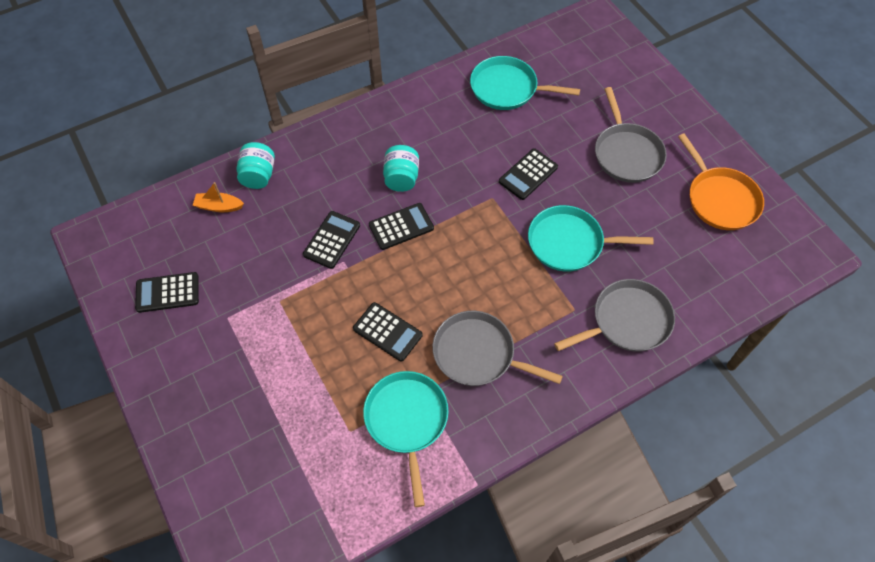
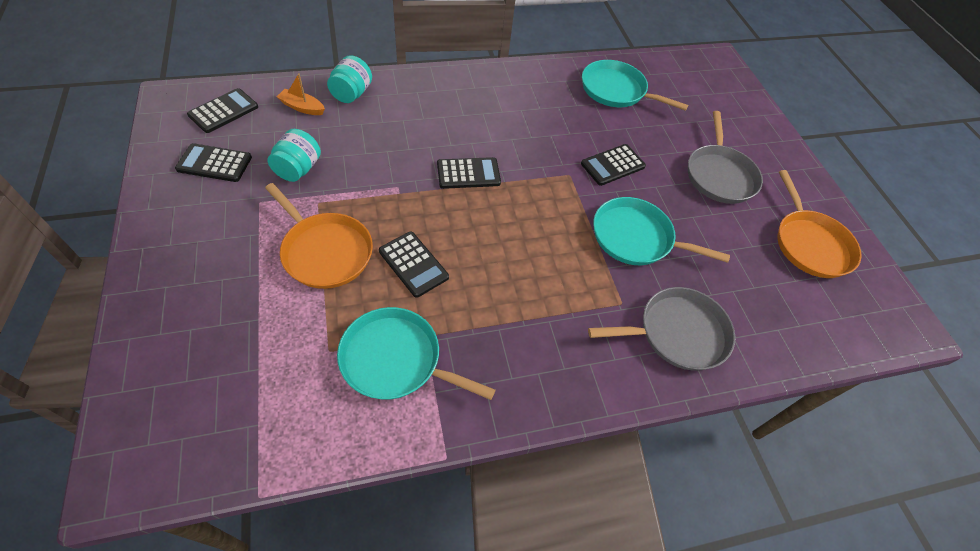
camera: 10 degrees right, 5 degrees down
black calculator [303,211,360,269] -> black calculator moved to [187,88,258,133]
turquoise pan [363,371,449,507] -> turquoise pan turned 75 degrees counterclockwise [337,307,495,400]
turquoise jar [383,145,419,192] -> turquoise jar moved to [268,129,321,182]
grey pan [432,311,563,386] -> none
none -> orange pan [265,183,373,289]

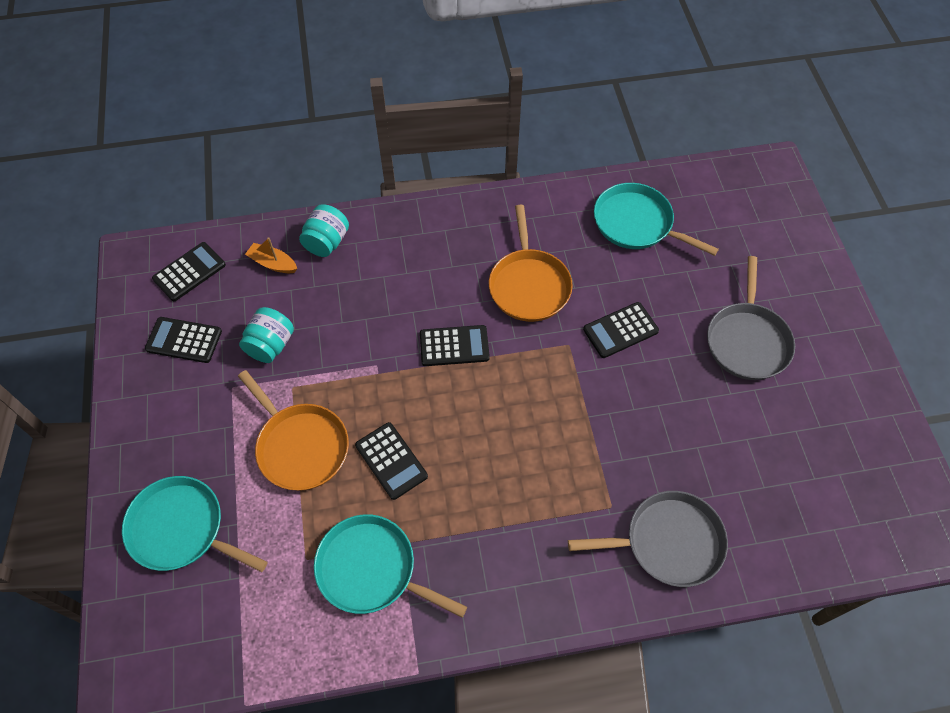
camera: 10 degrees right, 5 degrees up
turquoise pan [593,197,730,265] -> turquoise pan moved to [122,476,268,572]
orange pan [778,170,862,278] -> orange pan moved to [489,205,573,322]

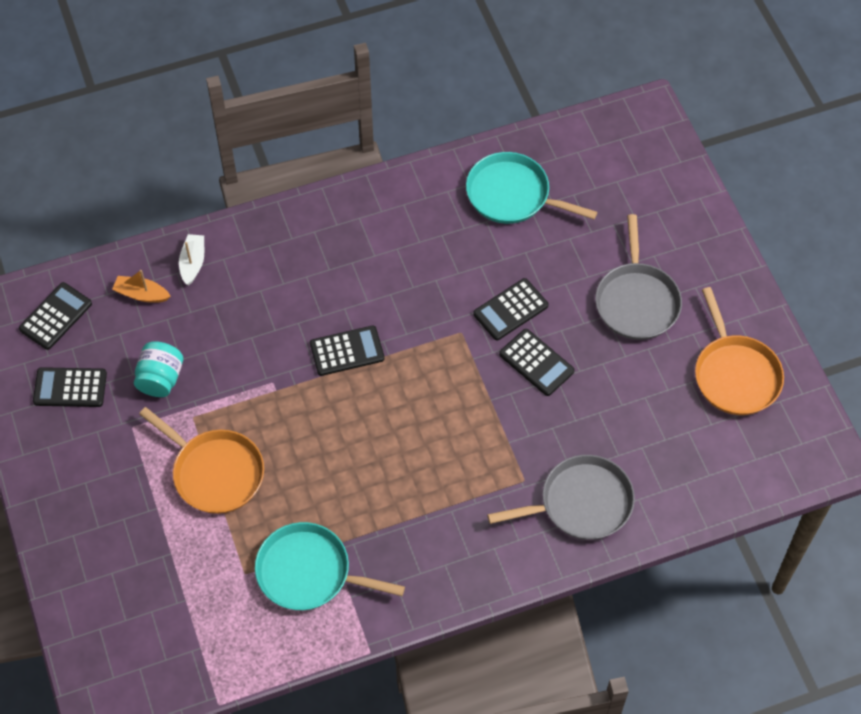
camera: 10 degrees left, 0 degrees up
turquoise pan [122,476,268,572] -> none
turquoise jar [299,204,349,257] -> white boat [179,234,204,285]
black calculator [355,422,428,500] -> black calculator moved to [499,329,575,396]
orange pan [489,205,573,322] -> orange pan moved to [695,287,784,415]

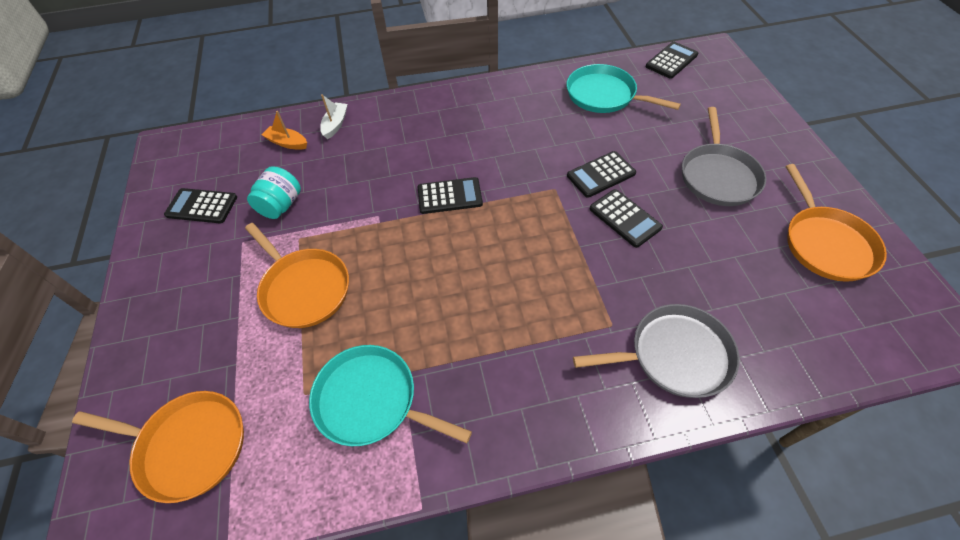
camera: 10 degrees right, 5 degrees down
black calculator [19,282,92,350] -> black calculator moved to [646,42,698,79]
none -> orange pan [72,391,244,503]

